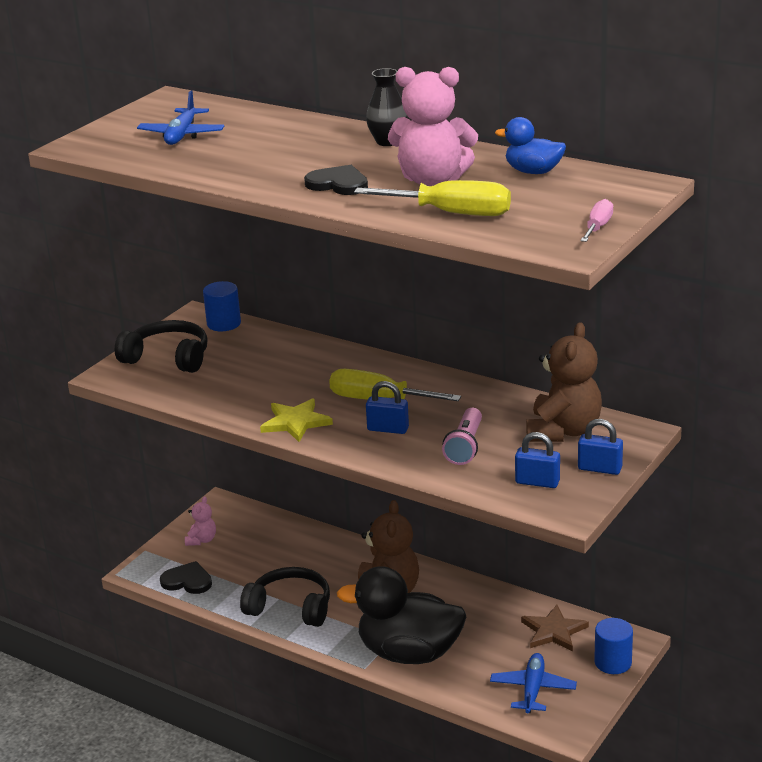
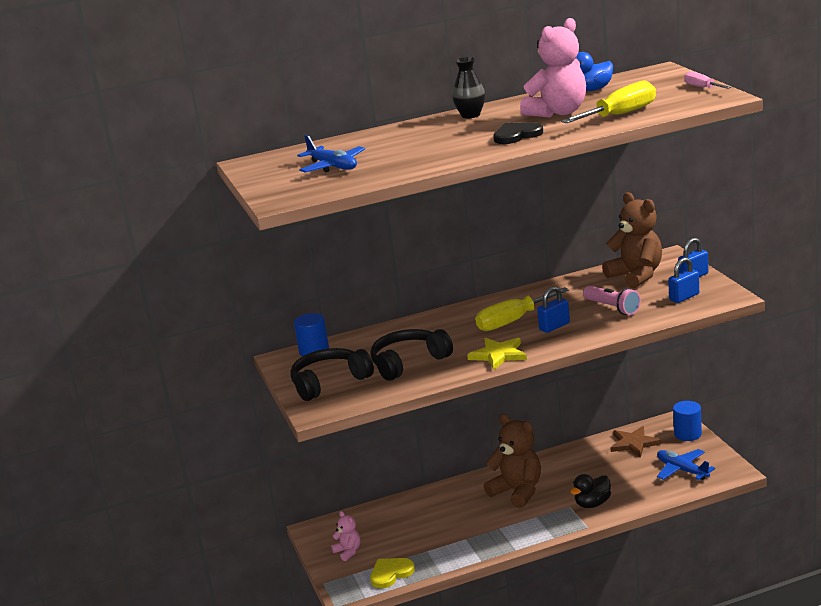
camera: 50 degrees left, 5 degrees down
black heart [160,561,212,594] -> yellow heart [370,558,415,588]
black headphones [240,567,330,627] -> black headphones moved to [370,329,453,381]
black duck [337,566,466,664] -> black duck [570,474,611,508], size x0.49

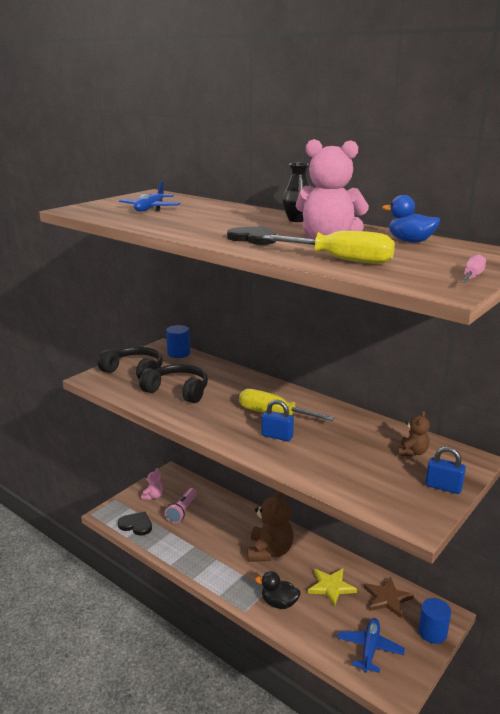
camera: 55 degrees right, 0 degrees up
yellow heart [370,558,415,588] -> black heart [118,512,152,536]
yellow star [467,338,527,370] -> yellow star moved to [308,569,357,607]
pink flashlight [583,286,641,315] -> pink flashlight moved to [165,488,197,523]
brown teddy bear [602,192,662,289] -> brown teddy bear [398,411,430,457], size x0.50
blue padlock [668,257,699,303] -> none

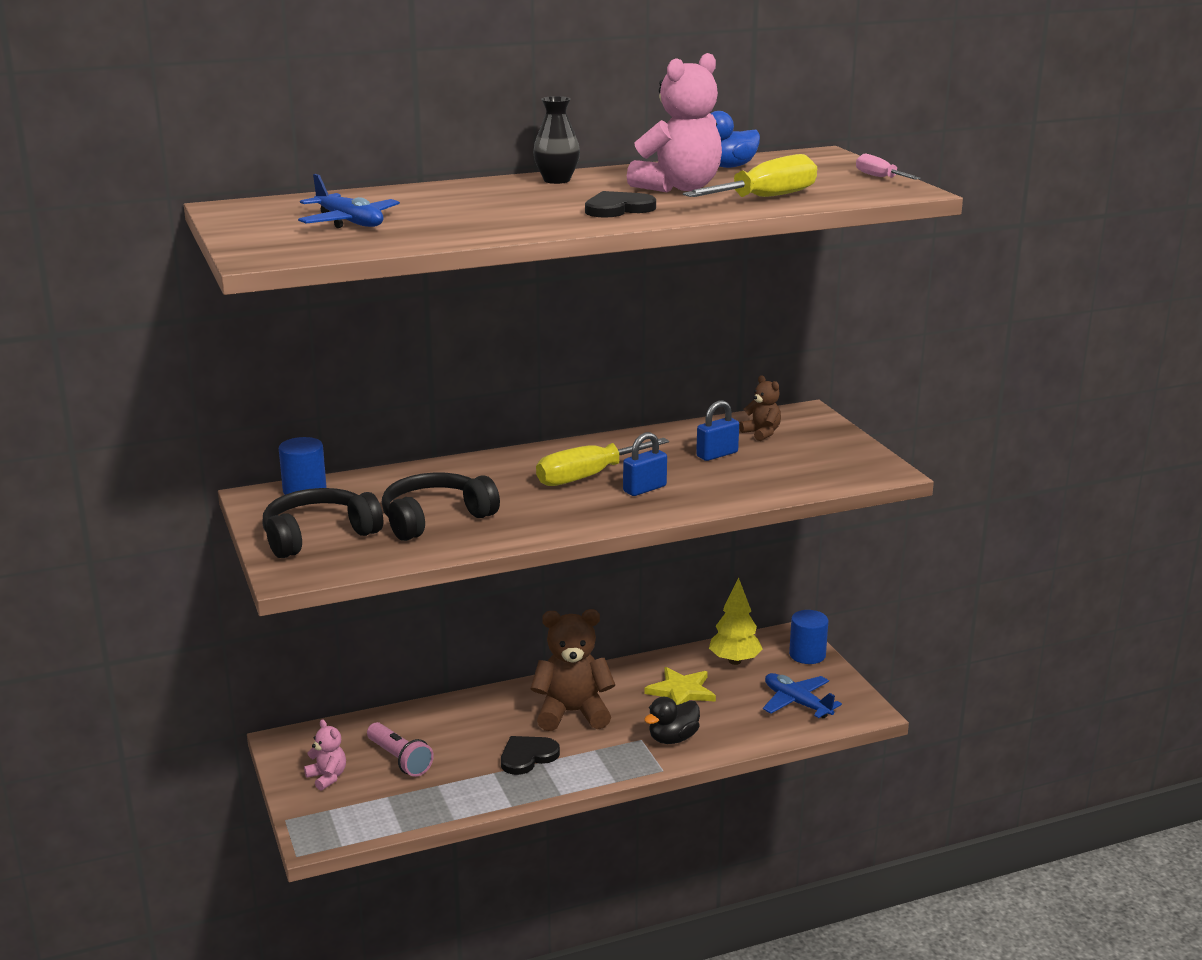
camera: 60 degrees left, 0 degrees up
black heart [118,512,152,536] -> black heart moved to [501,736,560,775]
brown teddy bear [247,490,293,562] -> brown teddy bear turned 45 degrees counterclockwise [531,609,615,731]
brown star [364,577,414,618] -> yellow tree [709,577,763,665]
blue padlock [425,446,466,494] -> blue padlock moved to [696,400,739,461]

